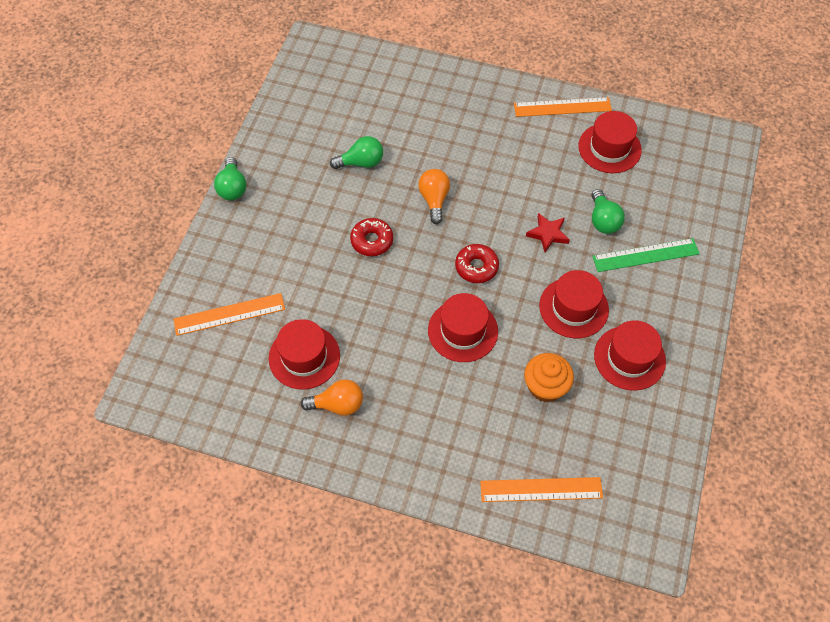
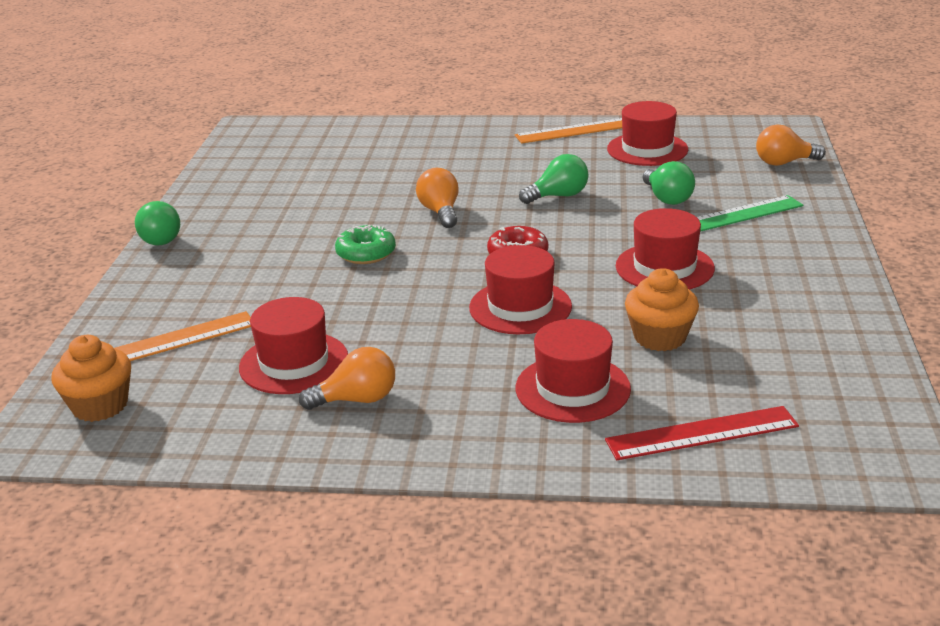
camera: 10 degrees left, 30 degrees down
green light bulb [330,136,383,169] -> green light bulb moved to [519,154,588,204]
red donut [350,218,393,256] -> green donut [335,225,396,264]
orange ruler [480,477,603,502] -> red ruler [605,406,799,460]
red star [526,213,570,252] -> none
red hat [594,320,666,391] -> red hat moved to [516,319,631,423]
none -> orange cupcake [52,335,131,422]
none -> orange light bulb [756,124,826,166]

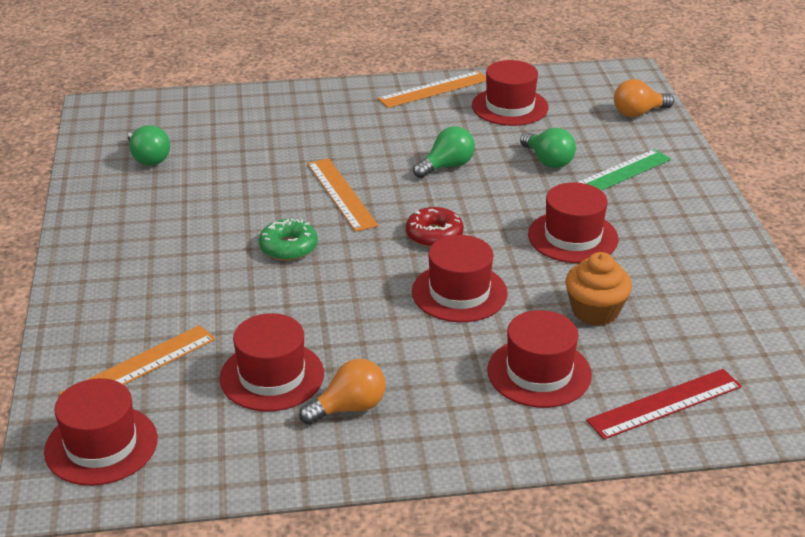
camera: 15 degrees left, 5 degrees up
orange cupcake [52,335,131,422] -> red hat [44,378,158,486]
green light bulb [135,201,180,246] -> green light bulb moved to [128,125,170,166]
orange light bulb [416,168,459,228] -> orange ruler [307,158,378,232]

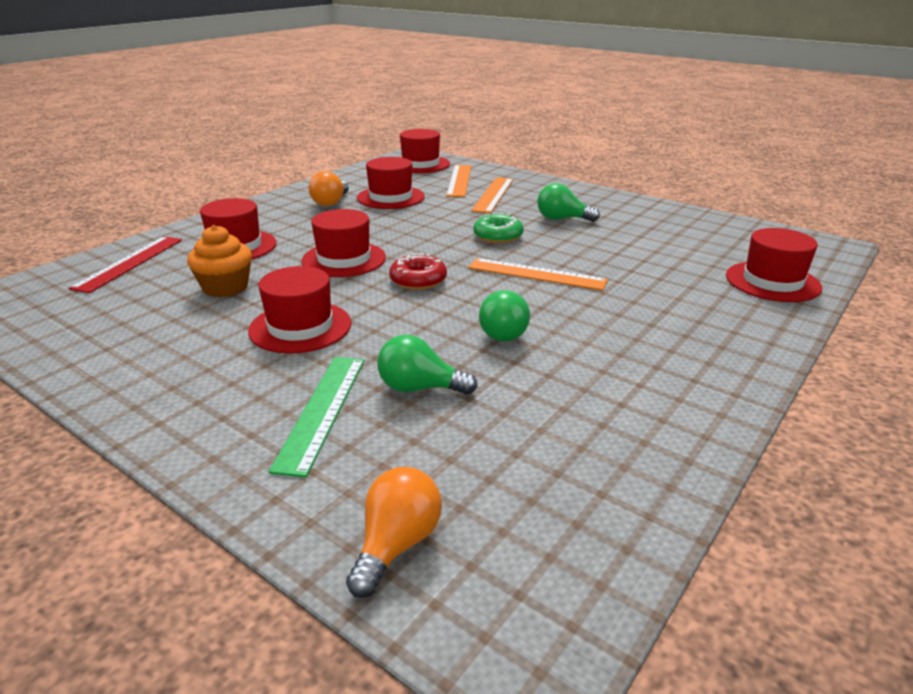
camera: 135 degrees right, 5 degrees down
green light bulb [128,125,170,166] -> green light bulb moved to [537,183,600,222]
orange ruler [378,71,486,108] -> orange ruler moved to [471,177,513,213]
red hat [472,60,549,126] -> red hat moved to [726,228,822,302]

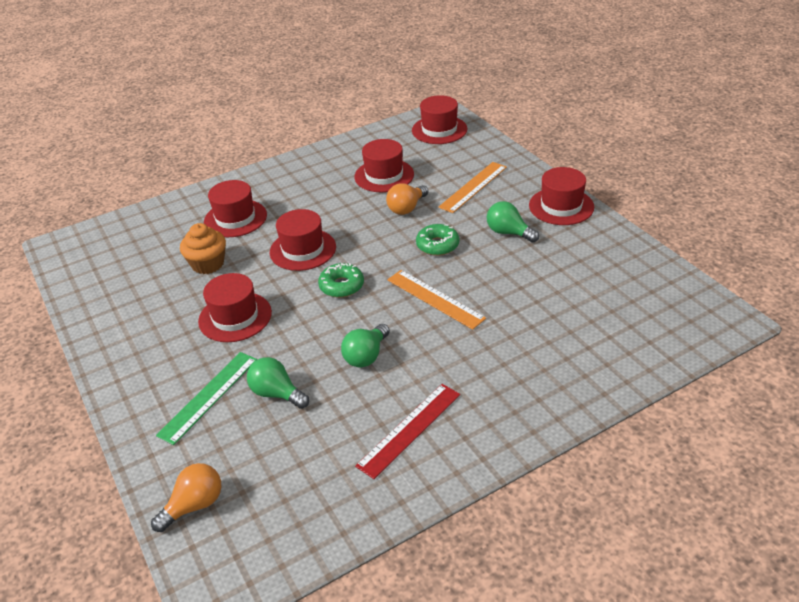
camera: 25 degrees right, 10 degrees up
red ruler [69,236,182,293] -> red ruler moved to [355,384,460,479]
orange light bulb [309,171,349,206] -> orange light bulb moved to [386,183,428,215]
red donut [389,253,447,290] -> green donut [318,263,364,298]
orange ruler [446,165,471,197] -> none
red hat [726,228,822,302] -> red hat moved to [529,167,594,225]

